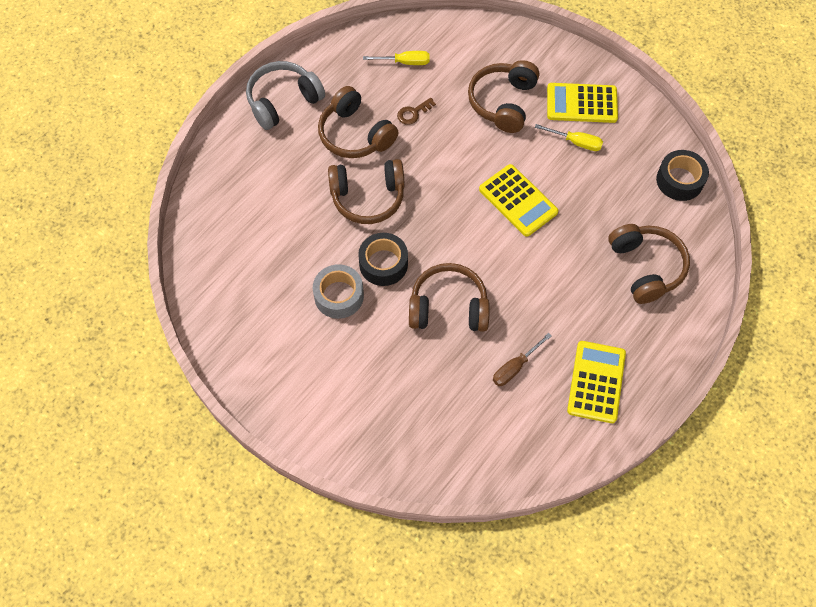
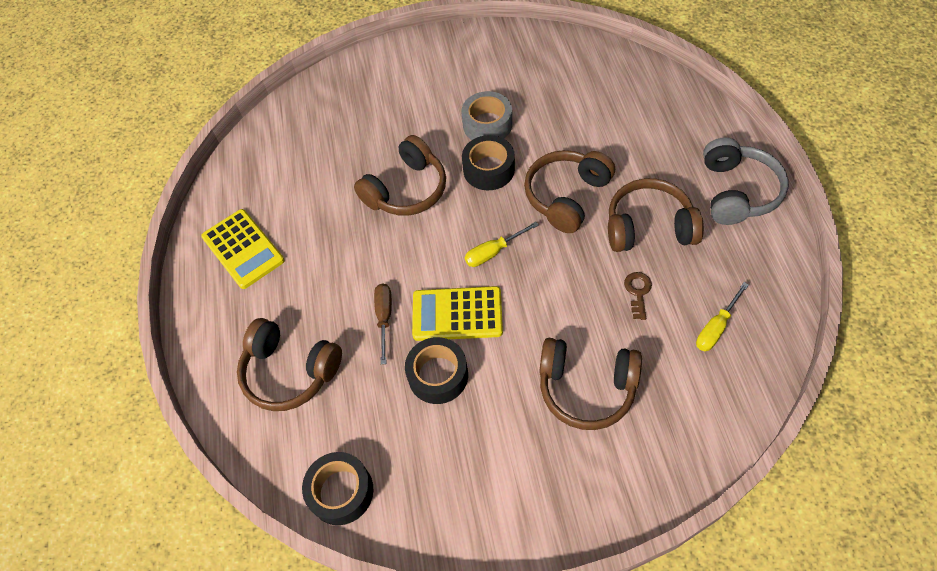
camera: 135 degrees right, 5 degrees down
brown headphones [468,60,539,133] -> brown headphones turned 135 degrees clockwise [539,338,642,430]
brown screwdriver [493,333,552,386] -> brown screwdriver moved to [374,284,392,364]
yellow screwdriver [535,124,603,151] -> yellow screwdriver moved to [465,222,539,267]
yellow calculator [547,83,618,123] -> none
none -> black tape [405,337,468,404]

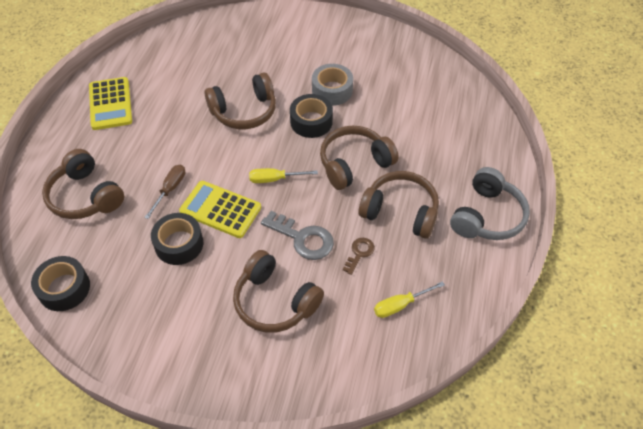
camera: 20 degrees right, 5 degrees down
none -> grey key [261,211,334,260]

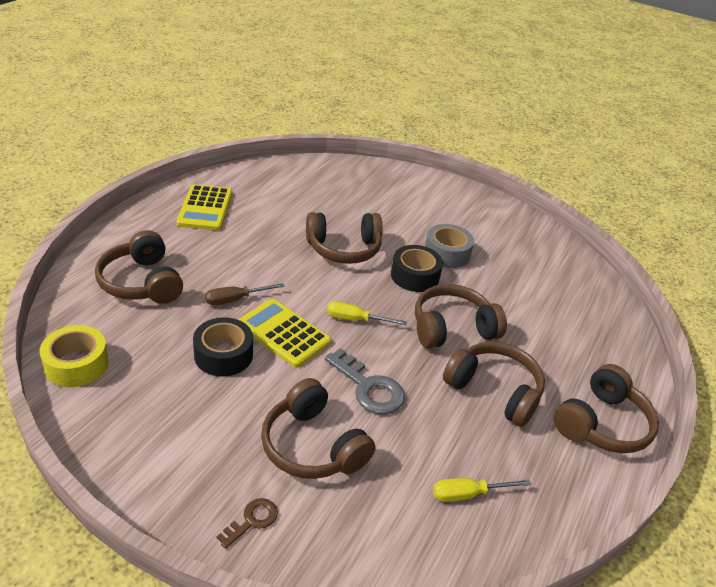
camera: 10 degrees right, 15 degrees down
black tape [31,256,90,311] -> yellow tape [40,325,109,387]
brown screwdriver [144,165,185,219] -> brown screwdriver turned 150 degrees counterclockwise [205,283,285,305]
brown key [343,238,375,275] -> brown key moved to [216,498,278,549]
grey headphones [450,167,530,240] -> brown headphones [553,364,659,453]

